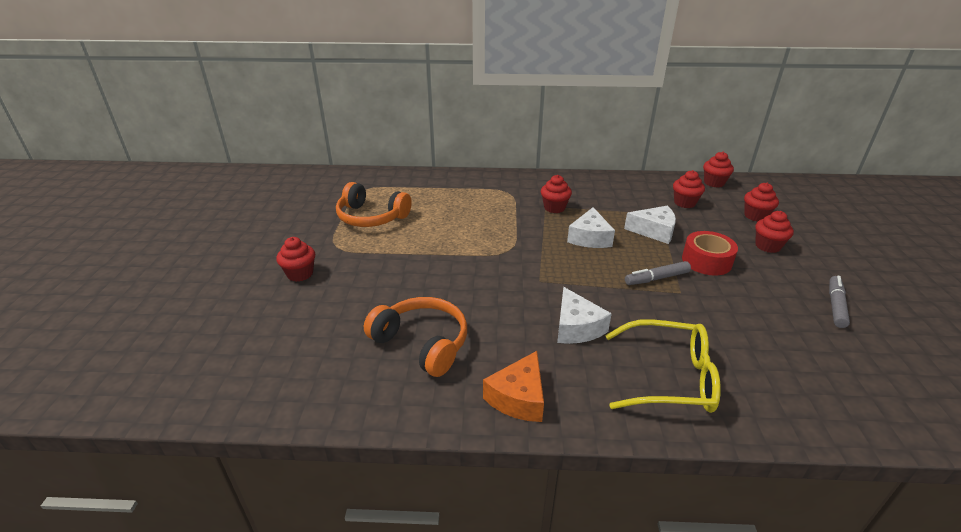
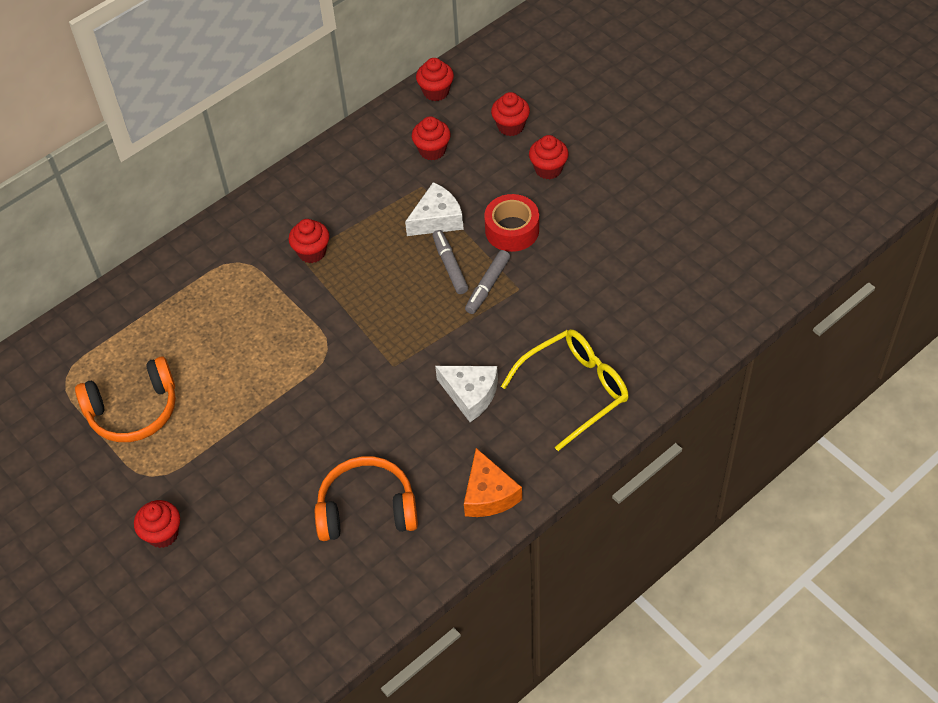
camera: 40 degrees left, 20 degrees up
white cheese [567,207,615,248] -> none
grey marker [829,276,850,328] -> grey marker moved to [433,230,469,294]

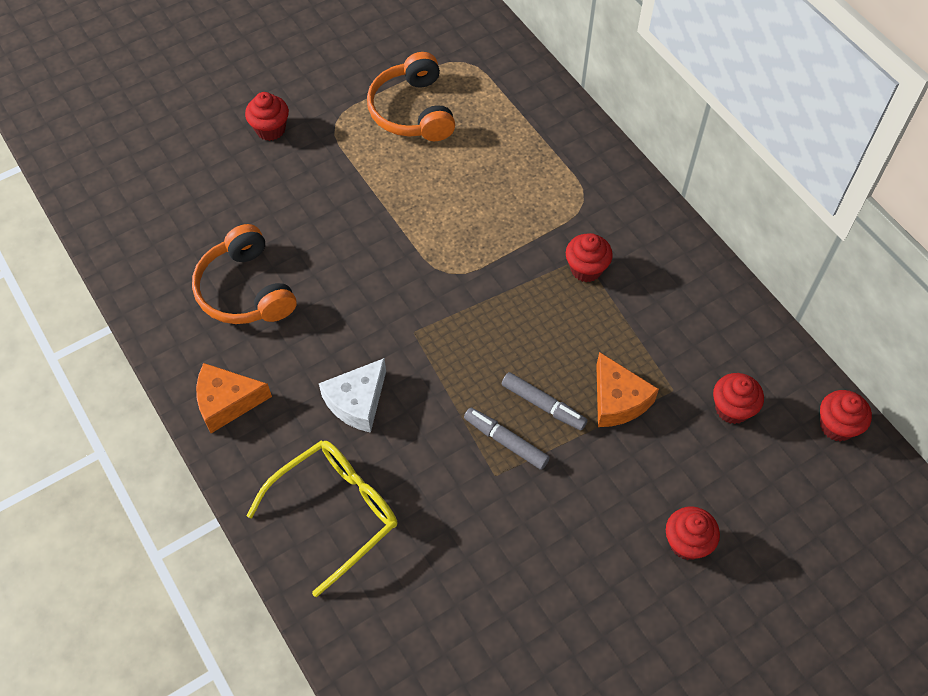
camera: 95 degrees right, 5 degrees up
orange headphones [315,456,418,541] -> orange headphones turned 150 degrees clockwise [192,224,297,324]
white cheese [405,182,464,236] -> orange cheese [596,352,659,427]
grey marker [433,230,469,294] -> grey marker turned 45 degrees clockwise [502,372,588,430]
red tape [484,194,539,252] -> none
red cupcake [491,92,530,136] -> none
yellow glasses [501,329,629,451] -> yellow glasses turned 105 degrees counterclockwise [247,440,398,597]

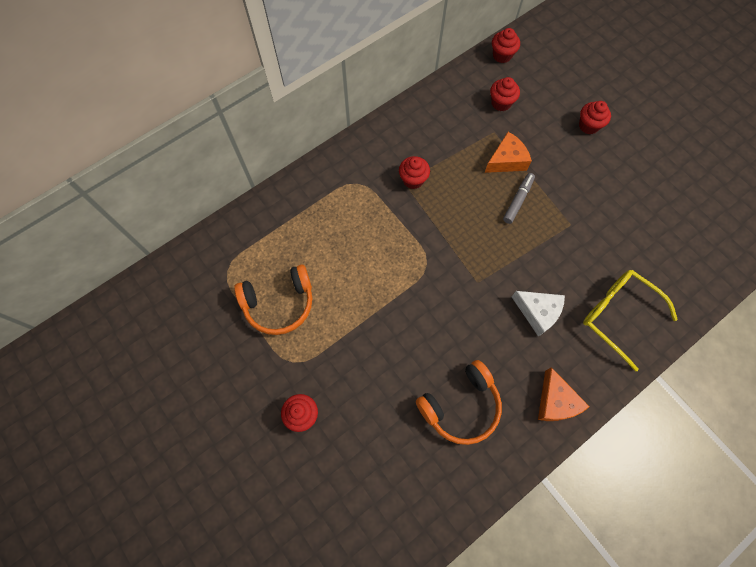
camera: 95 degrees left, 10 degrees up
grey marker [464,408,550,470] -> none

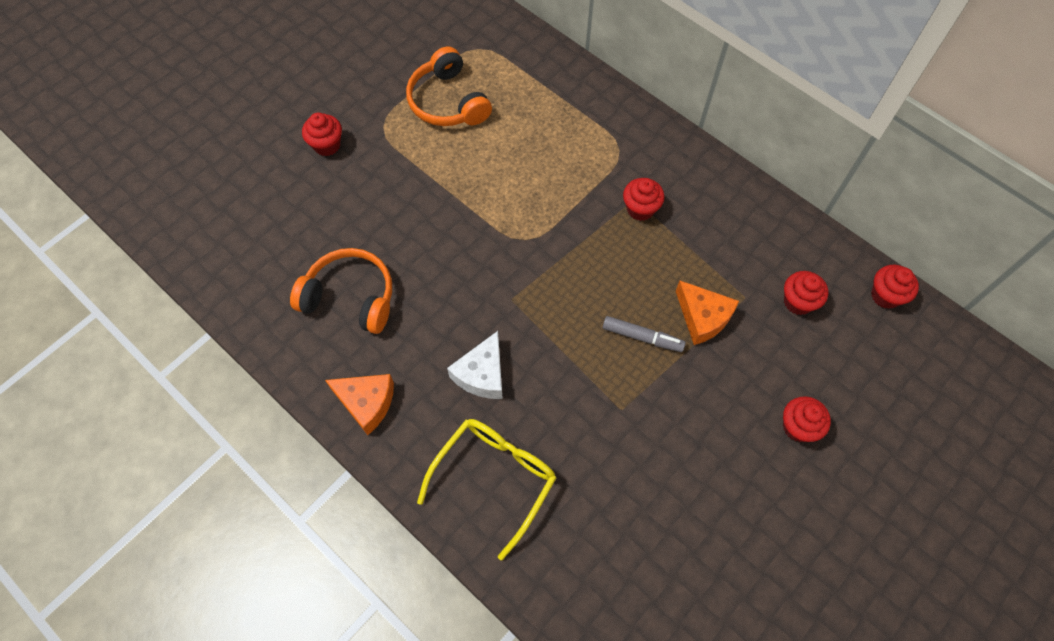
camera: 80 degrees right, 5 degrees down
orange headphones [416,360,502,445] -> orange headphones turned 150 degrees clockwise [290,248,392,334]
orange cheese [538,367,590,421] -> orange cheese turned 135 degrees counterclockwise [325,374,394,435]

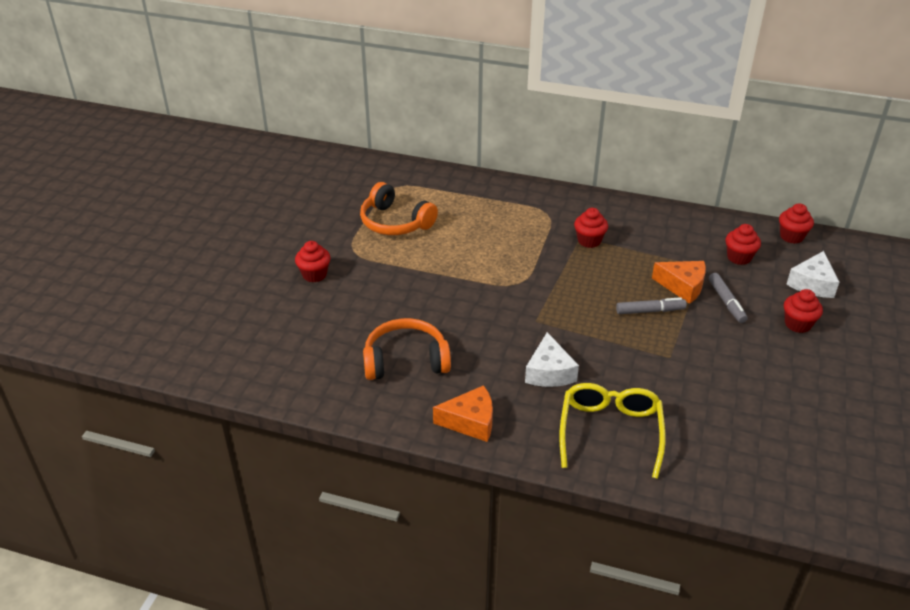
camera: 25 degrees left, 25 degrees down
none -> grey marker [709,273,748,323]
none -> white cheese [786,251,839,298]

